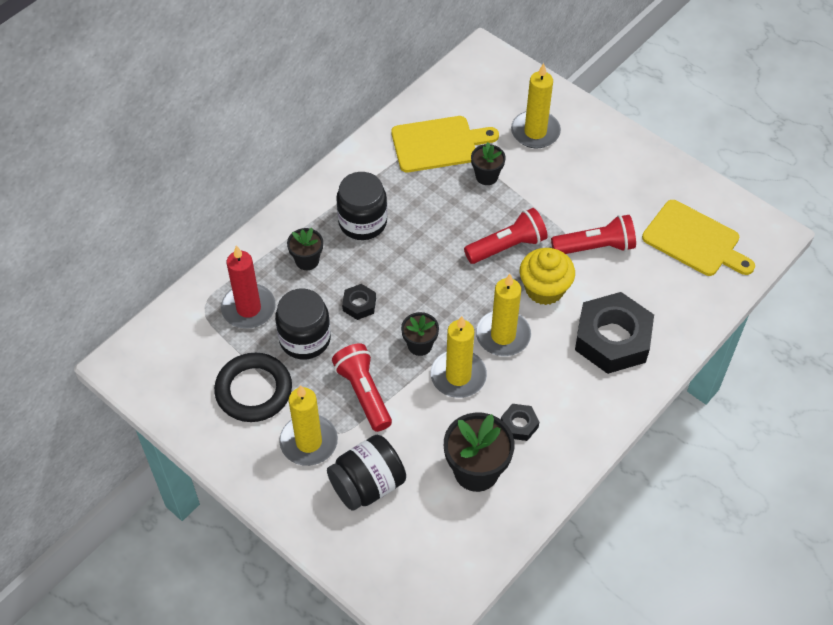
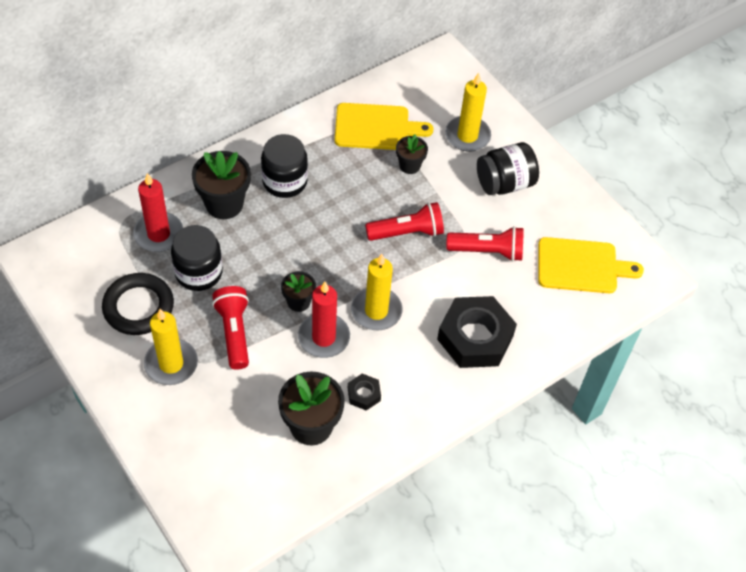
camera: 10 degrees right, 0 degrees up
black flower pot [287,228,323,270] -> black flower pot [192,151,251,219], size x1.73
black jar [327,435,406,511] -> black jar moved to [477,142,539,195]
black nut [342,284,376,320] -> none
yellow candle [431,316,487,398] -> red candle [298,282,350,358]
yellow cupcake [520,248,575,305] -> none
yellow cutting board [642,200,755,276] -> yellow cutting board turned 45 degrees counterclockwise [538,237,644,293]

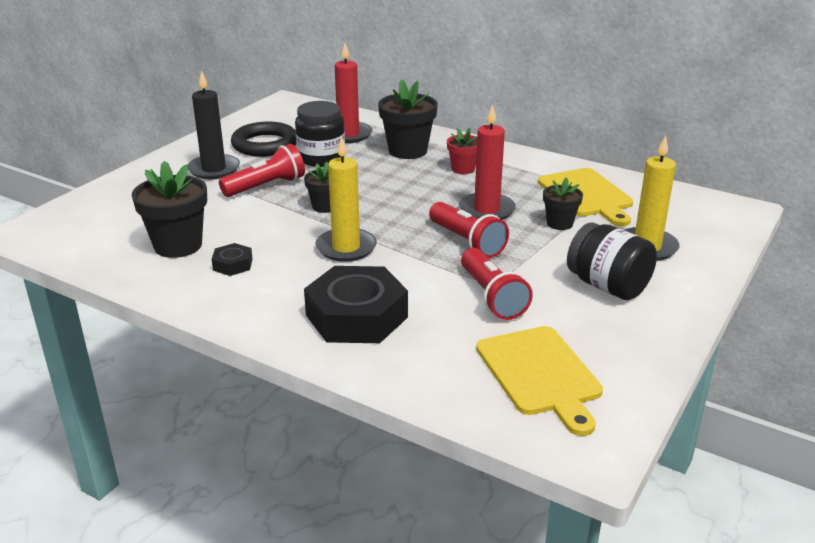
camera: 70 degrees right, 25 degrees down
yellow candle [144,309,198,385] -> black candle [187,70,240,179]
black jar [261,134,308,198] -> red flower pot [447,128,477,174]
red candle [298,282,350,358] -> red candle moved to [459,104,516,220]

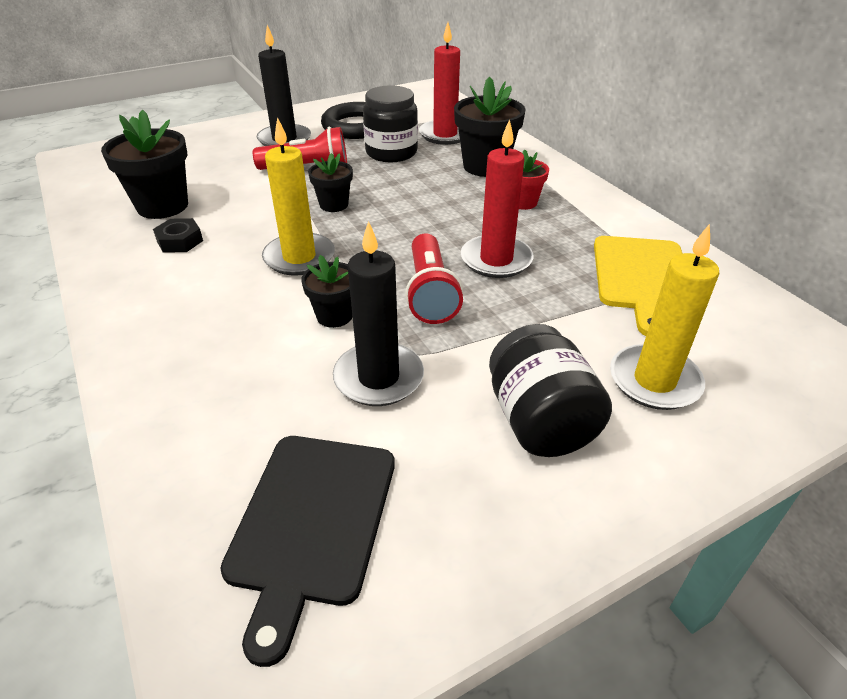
camera: 30 degrees right, 10 degrees up
black nut [304,266,408,343] -> none
red flashlight [461,248,533,320] -> black candle [333,221,424,406]
yellow cutting board [476,326,603,436] -> black cutting board [220,436,395,667]
black flower pot [543,177,583,230] -> black flower pot moved to [301,255,352,328]

